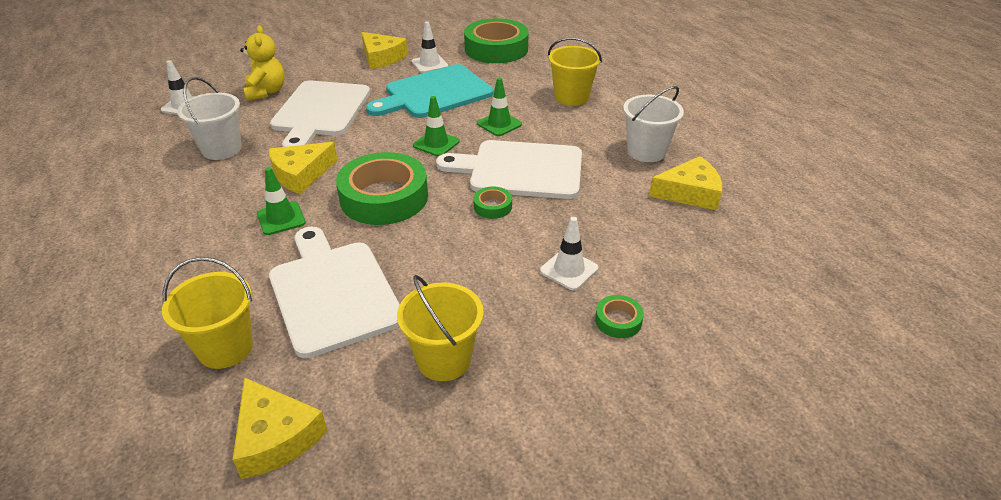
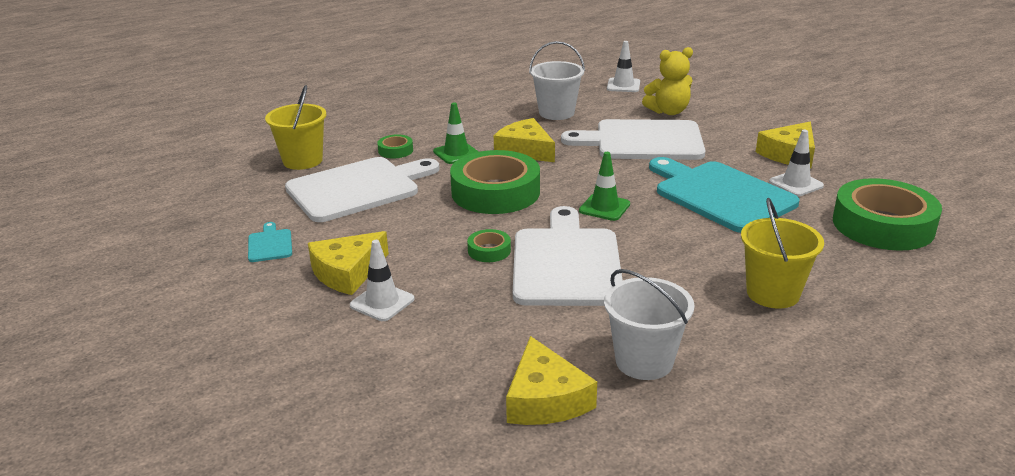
camera: 85 degrees right, 10 degrees down
yellow cheese [233,377,327,479] -> yellow cheese moved to [308,231,389,295]
yellow bucket [397,275,484,381] -> turquoise cutting board [248,222,292,262]
green traffic cone [477,78,522,136] -> none
green tape [595,295,644,338] -> green tape moved to [377,134,413,158]

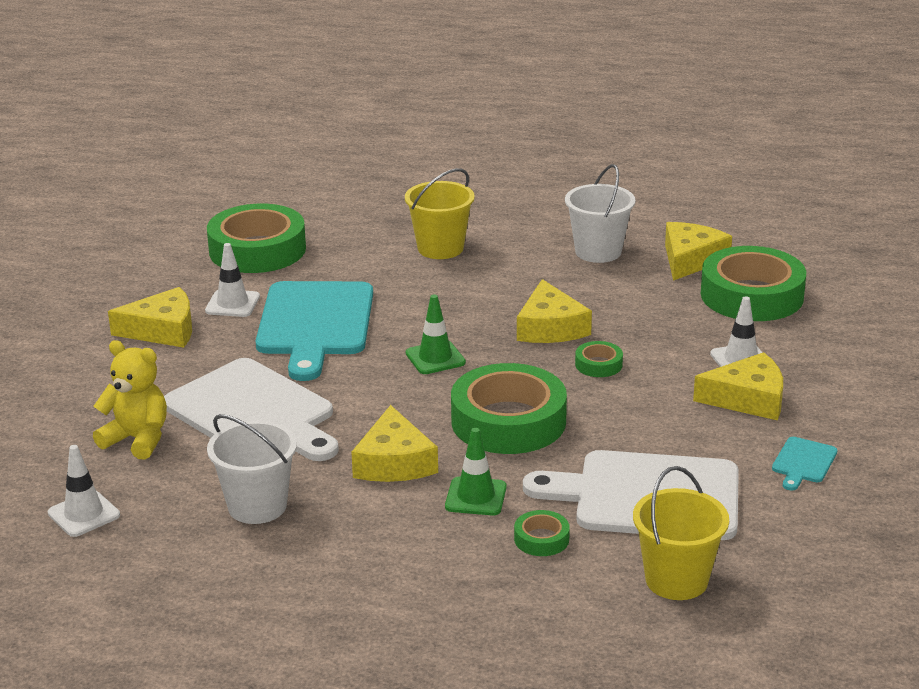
camera: 140 degrees left, 0 degrees up
white cutting board [513,206,623,306] -> yellow cheese [517,279,592,343]
none -> green tape [701,246,806,321]

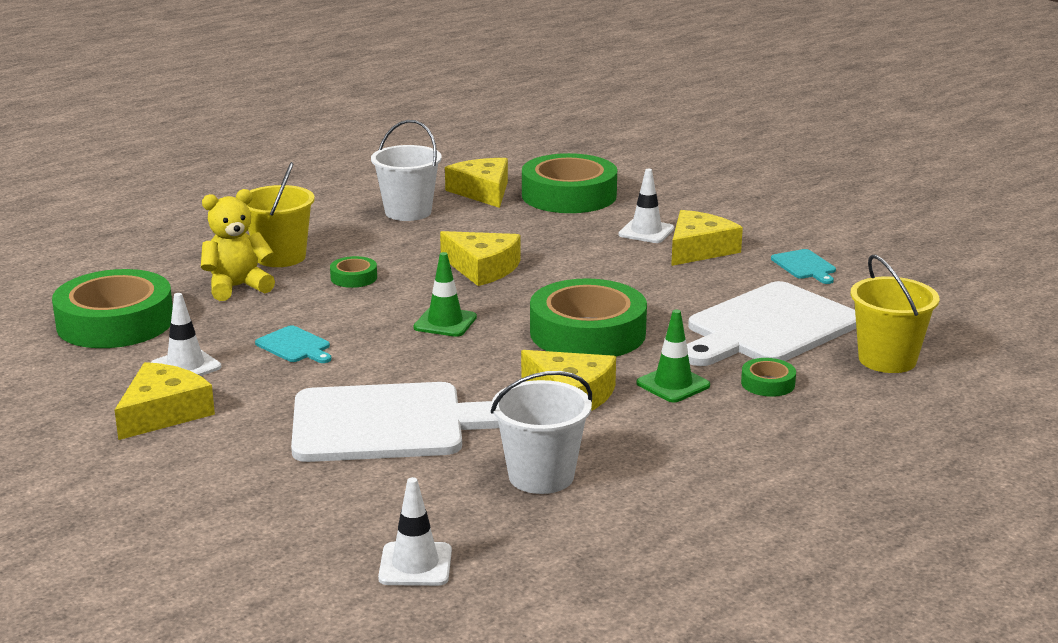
camera: 50 degrees left, 5 degrees down
yellow teddy bear [93,340,167,460] -> yellow teddy bear moved to [201,189,275,301]
turquoise cutting board [255,281,373,381] -> turquoise cutting board [255,325,332,363], size x0.42
green tape [575,341,623,377] -> green tape moved to [330,256,377,288]

